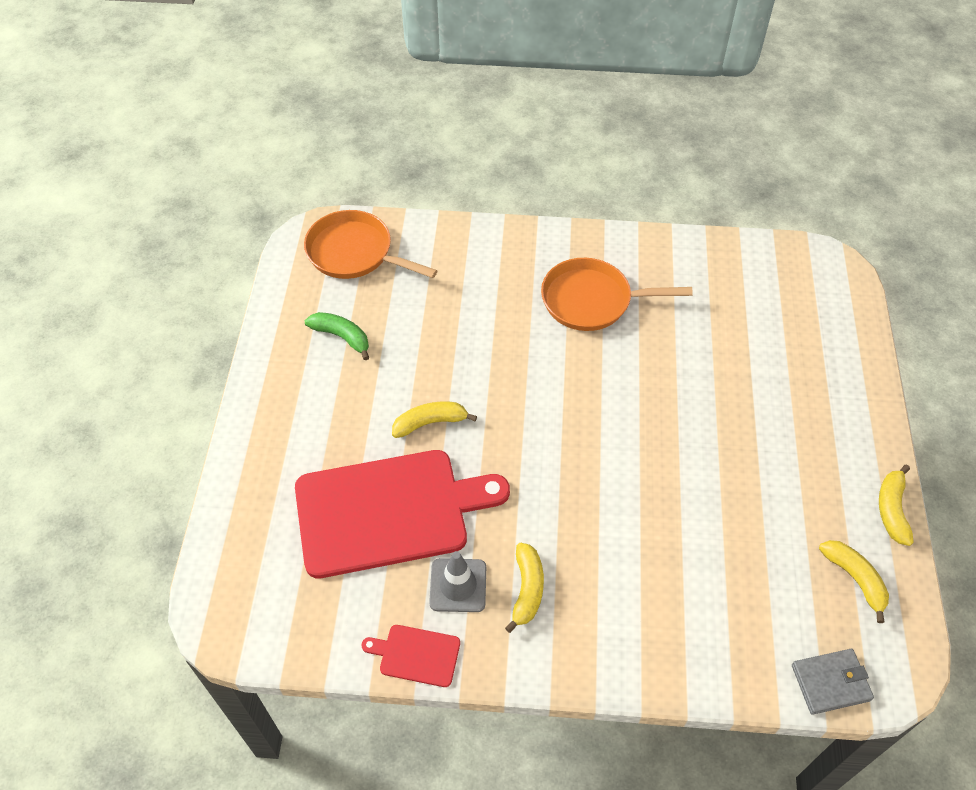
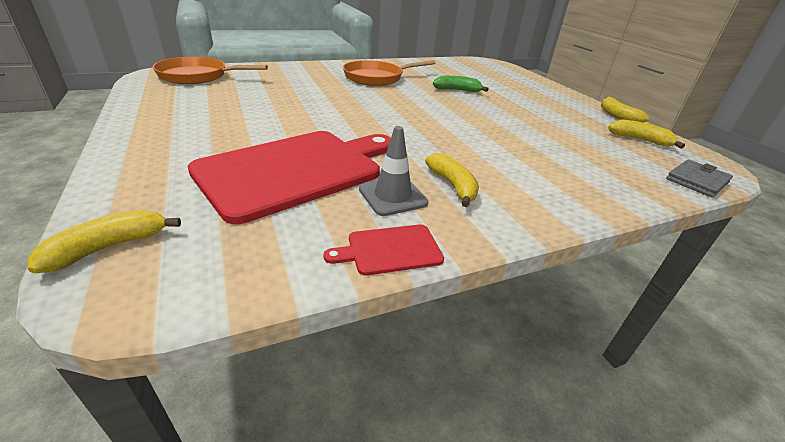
camera: 30 degrees left, 20 degrees down
green banana [305,312,369,360] -> green banana moved to [433,76,489,92]
yellow banana [392,402,477,438] -> yellow banana moved to [27,210,181,273]

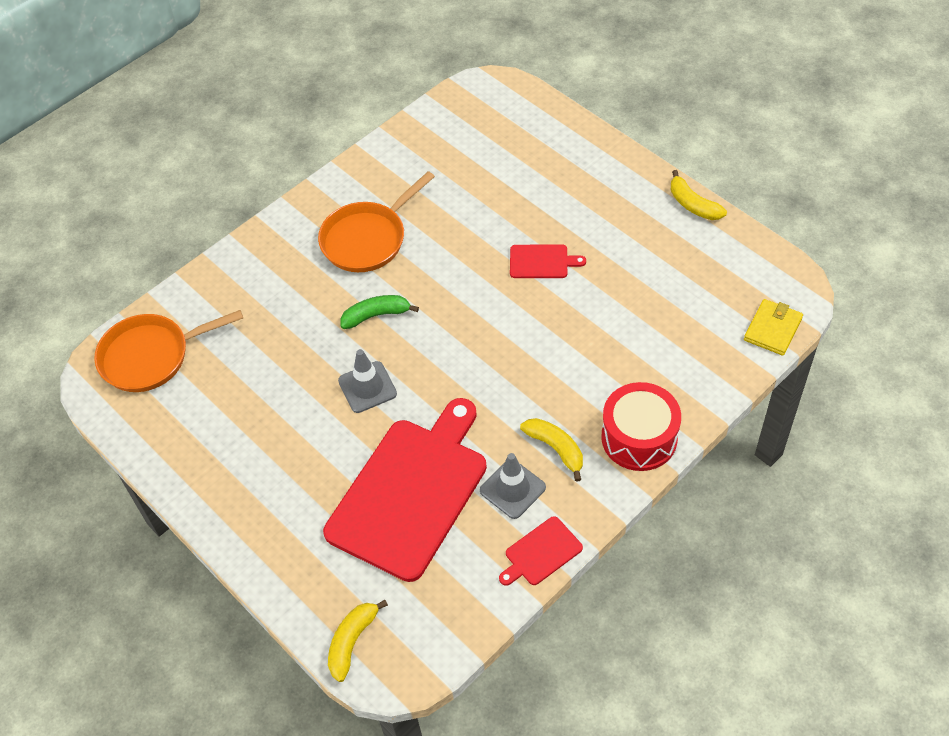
camera: 15 degrees left, 20 degrees up
green banana [433,76,489,92] -> green banana moved to [341,295,419,329]
yellow banana [608,119,685,148] -> none
grey wallet [666,159,733,197] -> yellow wallet [744,299,803,356]
none -> grey traffic cone [338,349,397,413]
none -> red cutting board [510,244,586,278]
none -> red drum [601,382,681,471]

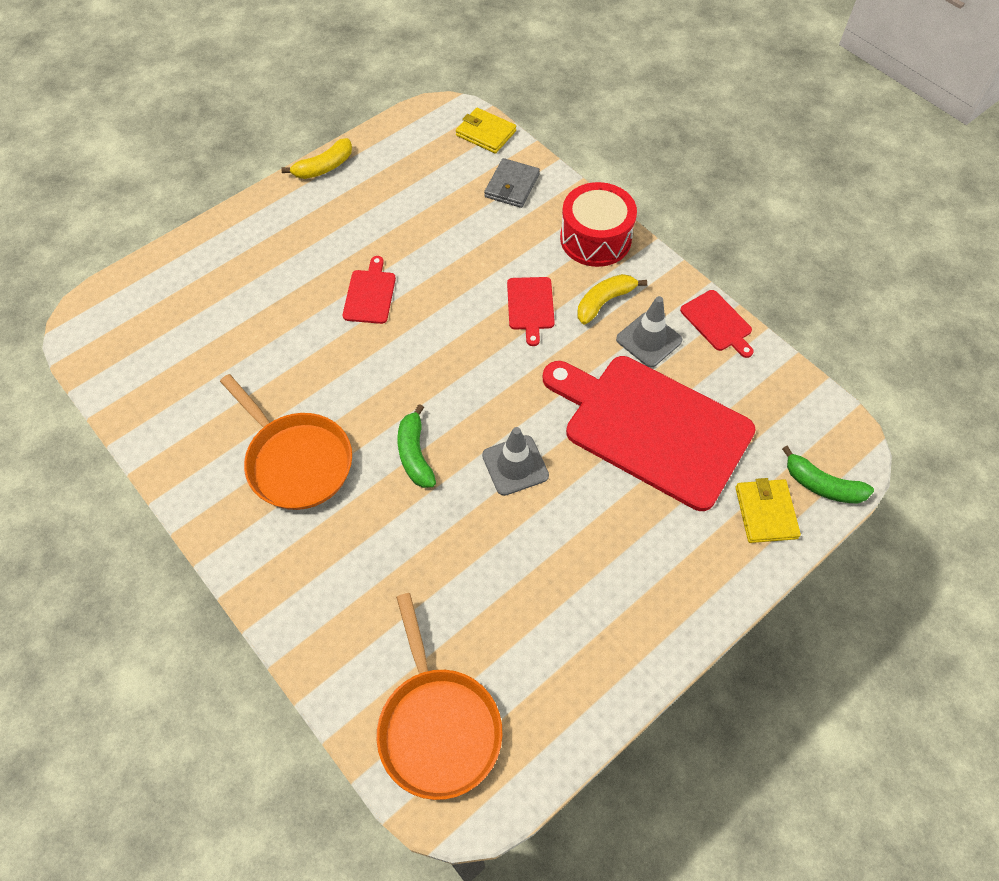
camera: 90 degrees left, 5 degrees up
yellow banana [328,600,388,682] -> green banana [782,446,874,503]
none -> grey wallet [484,158,540,208]
none -> red cutting board [507,277,555,346]
none -> yellow wallet [736,478,801,543]

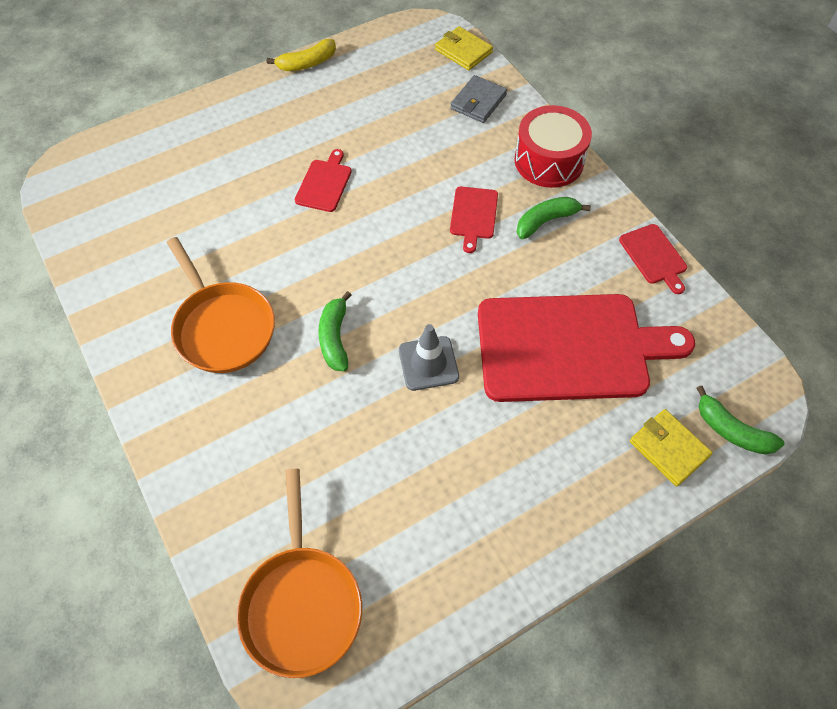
camera: 10 degrees right, 0 degrees up
red cutting board [543,356,755,511] -> red cutting board turned 135 degrees clockwise [478,294,695,402]
yellow banana [577,274,647,324] -> green banana [516,197,591,239]
grey traffic cone [616,296,682,367] -> none
yellow wallet [736,478,801,543] -> yellow wallet turned 45 degrees counterclockwise [630,409,713,486]

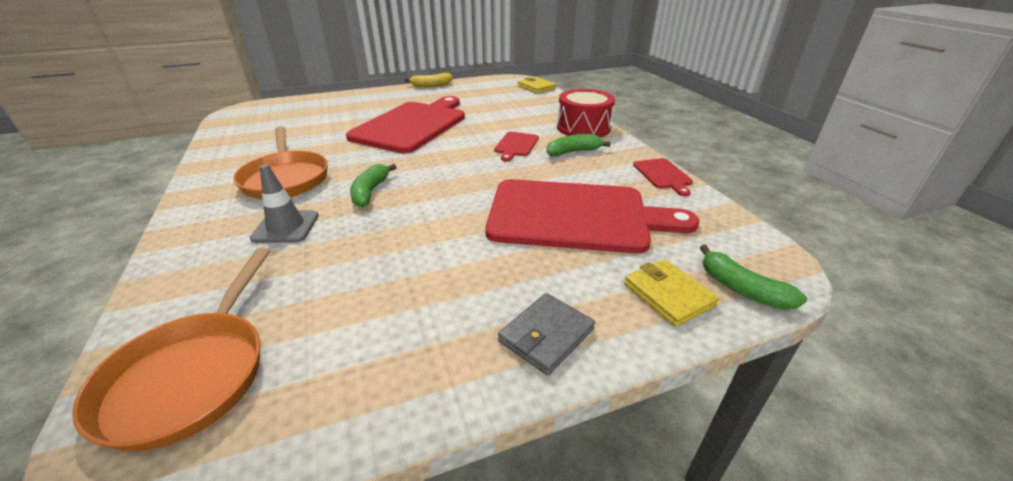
camera: 10 degrees right, 25 degrees down
red cutting board [295,149,352,212] -> red cutting board [346,96,465,153], size x2.39
grey traffic cone [399,324,459,391] -> grey traffic cone moved to [250,164,319,243]
grey wallet [450,75,507,123] -> grey wallet moved to [498,293,595,375]

